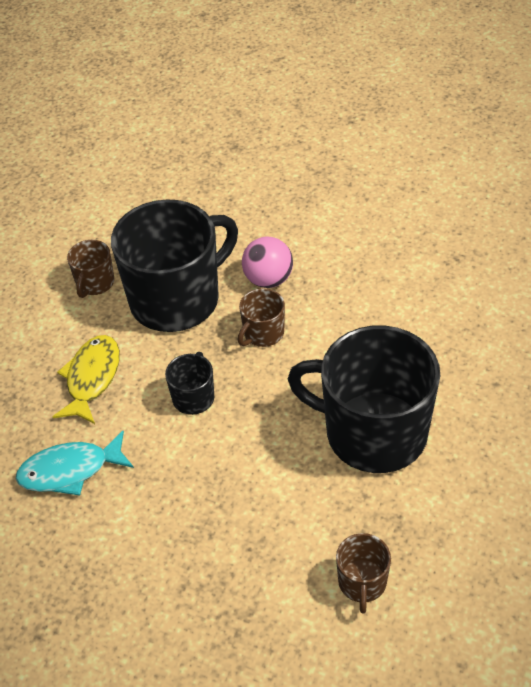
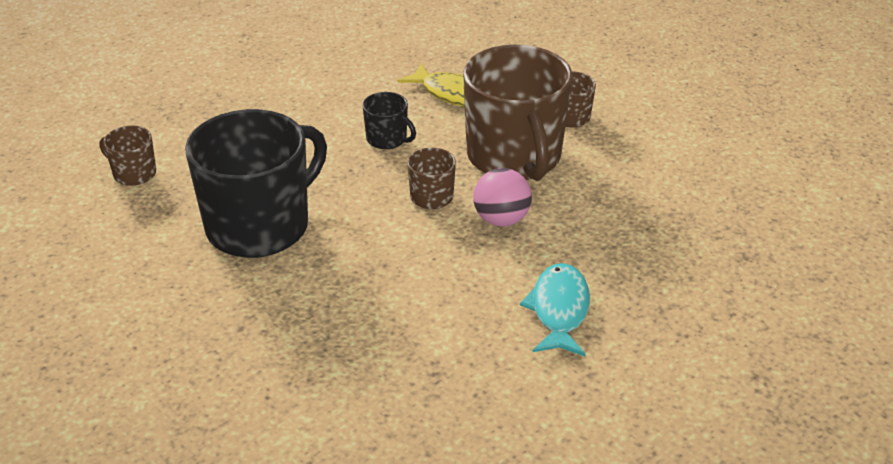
camera: 110 degrees right, 10 degrees down
turquoise fish [16,431,134,496] -> turquoise fish moved to [520,263,590,356]
black mug [111,199,238,332] -> brown mug [463,45,572,181]

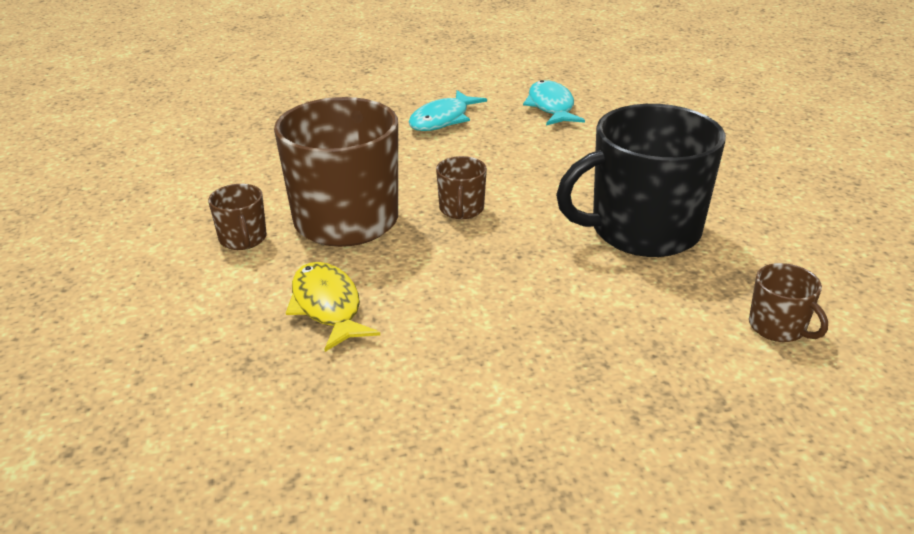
camera: 150 degrees left, 5 degrees down
black mug [362,92,416,149] -> none
pink ball [473,168,532,227] -> none
none -> turquoise fish [523,80,585,126]

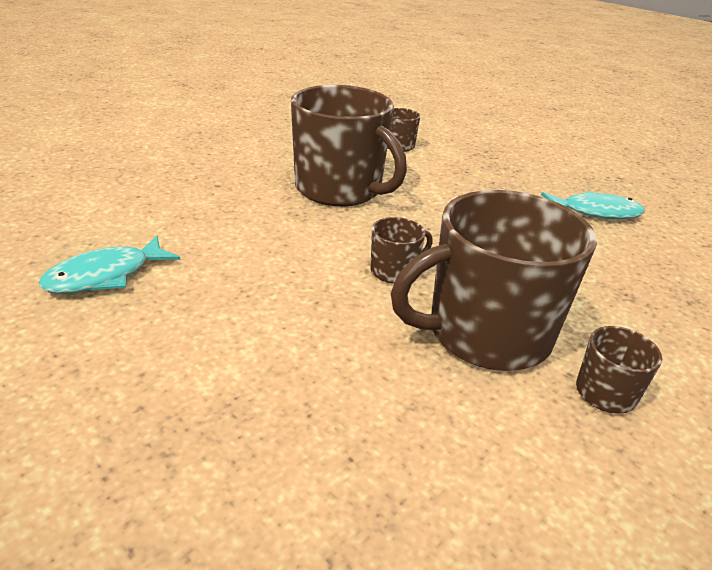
camera: 125 degrees left, 0 degrees up
yellow fish [286,262,380,352] -> none
turquoise fish [409,90,487,131] -> turquoise fish moved to [541,191,645,219]
black mug [556,104,726,257] -> brown mug [291,85,407,206]

